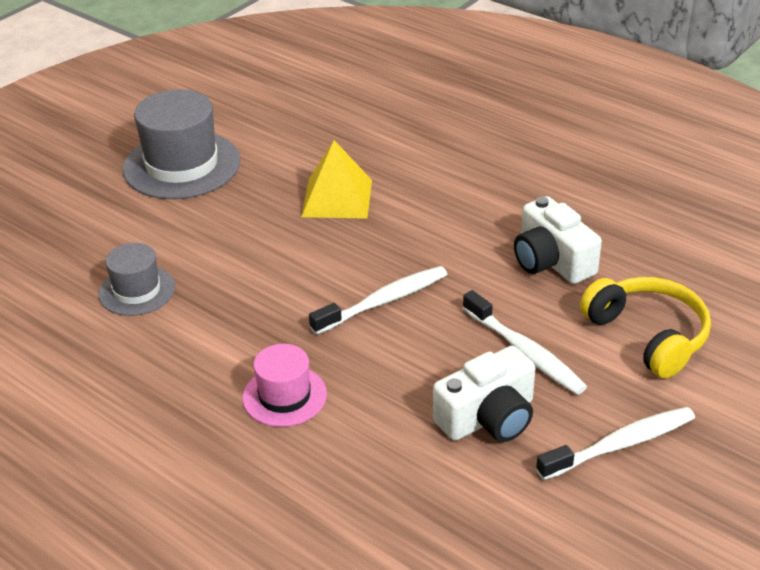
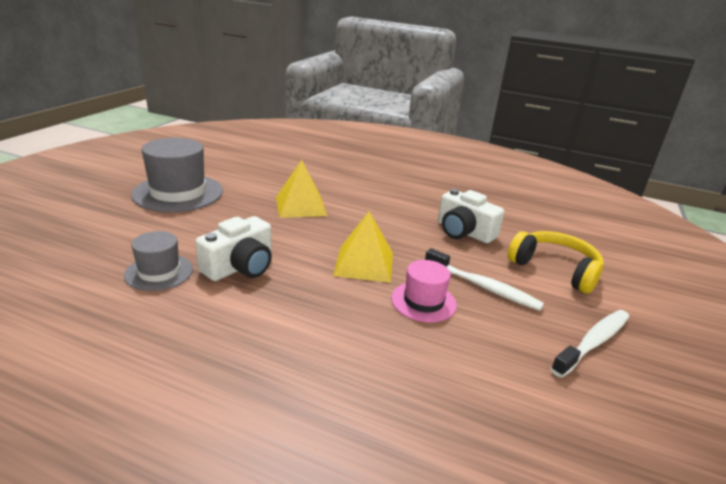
camera: 20 degrees left, 10 degrees down
pink hat [242,344,327,427] -> pink hat moved to [391,260,457,322]
white toothbrush [309,266,447,335] -> yellow pyramid [333,211,393,283]
white camera [433,346,535,442] -> white camera moved to [195,216,272,281]

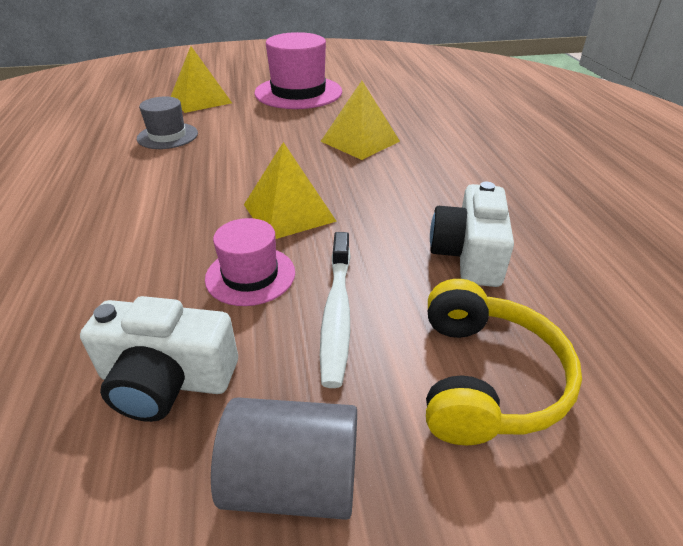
camera: 60 degrees right, 10 degrees up
grey hat [131,138,223,212] -> pink hat [254,32,342,109]
white camera [195,216,272,281] -> white camera moved to [80,296,238,422]
white toothbrush [551,310,629,378] -> grey cylinder [211,397,357,520]
none -> yellow pyramid [171,46,232,113]

